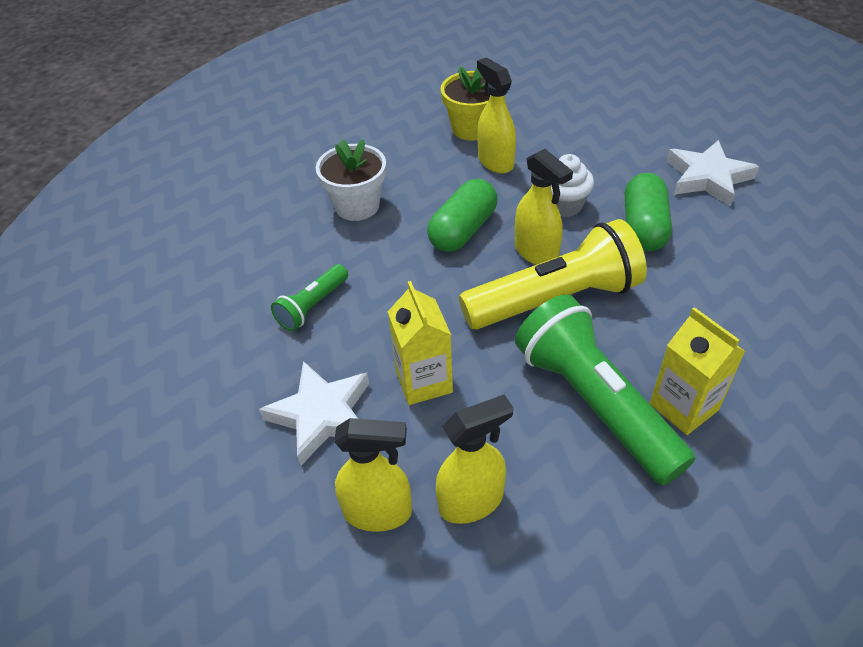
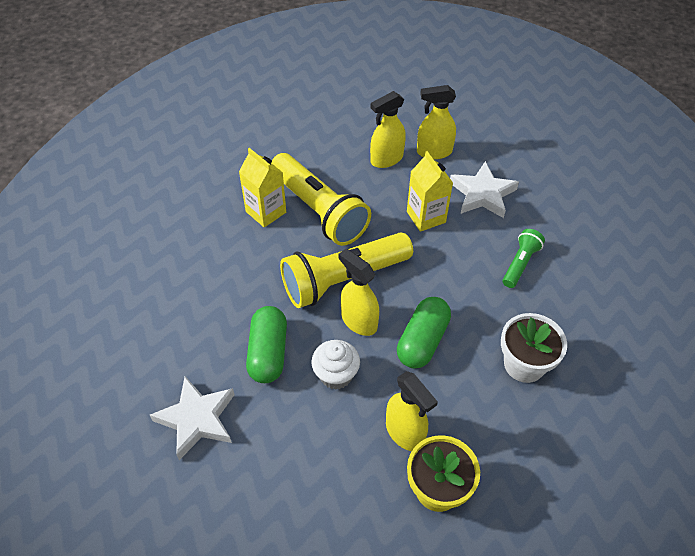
camera: 170 degrees right, 5 degrees up
green flashlight [515,294,695,485] -> yellow flashlight [271,153,371,246]

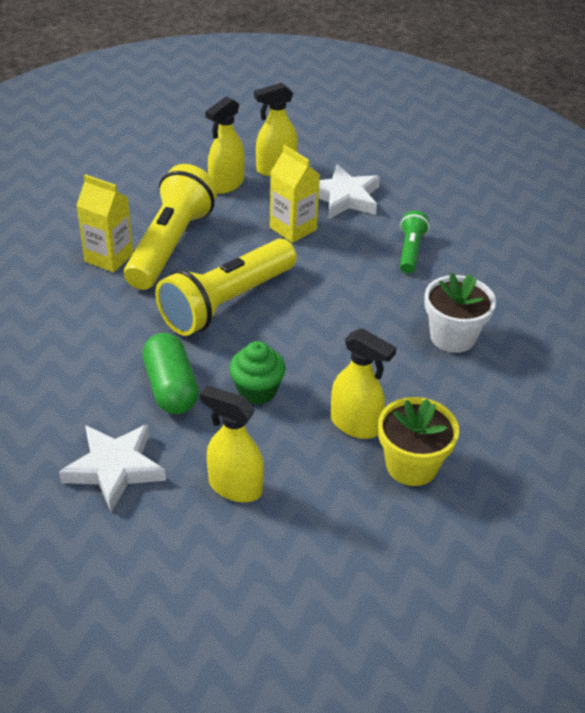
camera: 20 degrees left, 10 degrees down
yellow flashlight [271,153,371,246] -> yellow flashlight turned 105 degrees counterclockwise [124,164,217,290]
white cupcake [311,340,360,390] -> green cupcake [229,341,286,405]
yellow spray bottle [338,248,379,336] -> yellow spray bottle moved to [200,386,264,502]
green capsule [397,297,451,369] -> none

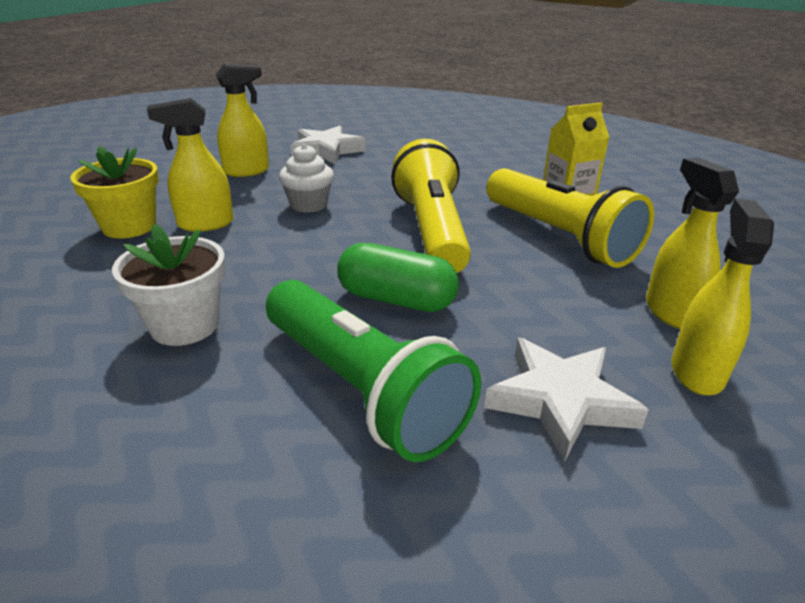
camera: 130 degrees right, 10 degrees down
green capsule [142,333,199,414] -> green capsule moved to [337,243,459,312]
green cupcake [229,341,286,405] -> white cupcake [279,144,334,213]
yellow carton [270,145,320,243] -> none
green flashlight [400,211,429,273] -> green flashlight [266,280,481,462], size x2.02

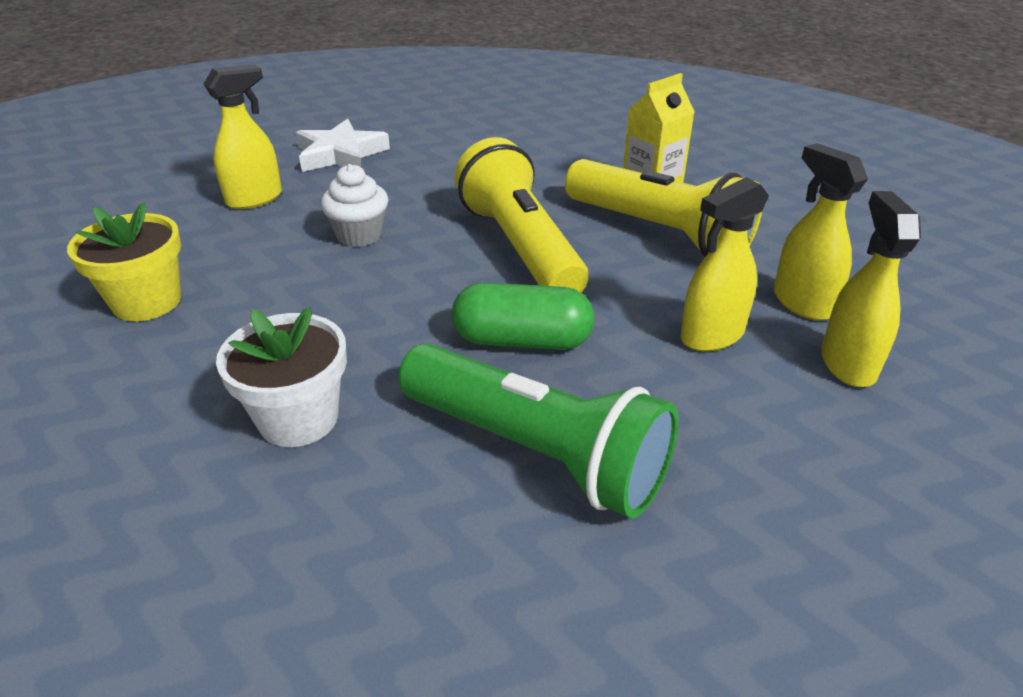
camera: 15 degrees left, 5 degrees up
yellow spray bottle [147,98,233,232] -> yellow spray bottle moved to [680,177,769,351]
white star [484,338,649,461] -> none

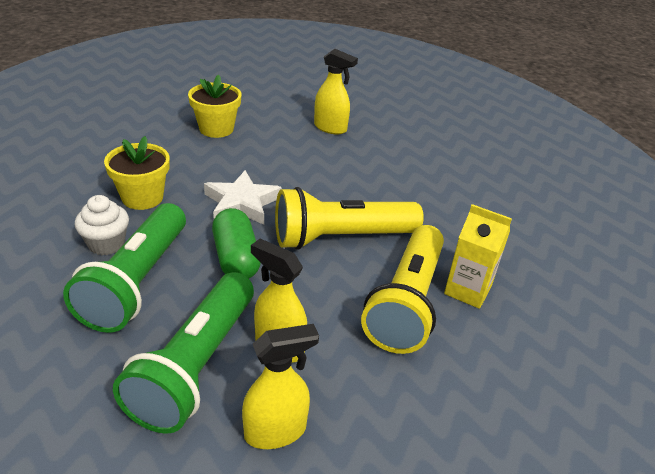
camera: 65 degrees right, 0 degrees up
white flower pot [216,307,347,447] -> yellow flower pot [104,136,170,210]
white star [296,119,390,172] -> white star moved to [204,170,282,225]
white cupcake [321,164,389,247] -> white cupcake moved to [75,195,129,255]
yellow flashlight [454,137,588,292] -> yellow flashlight turned 150 degrees counterclockwise [275,187,424,250]
yellow spray bottle [774,143,868,321] -> none
none -> green flashlight [113,272,254,434]

